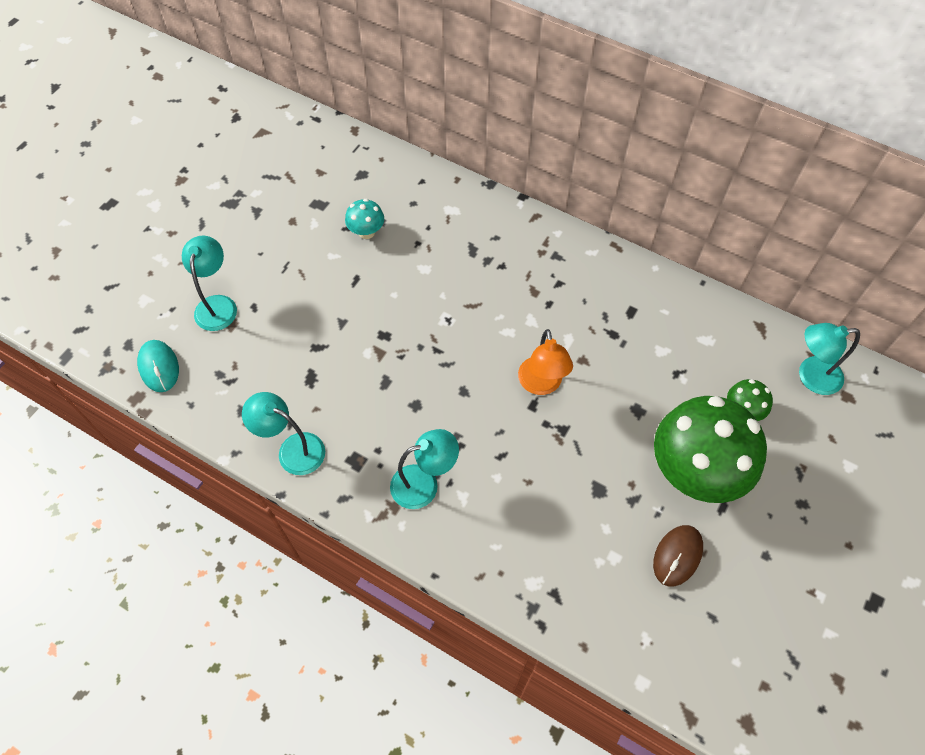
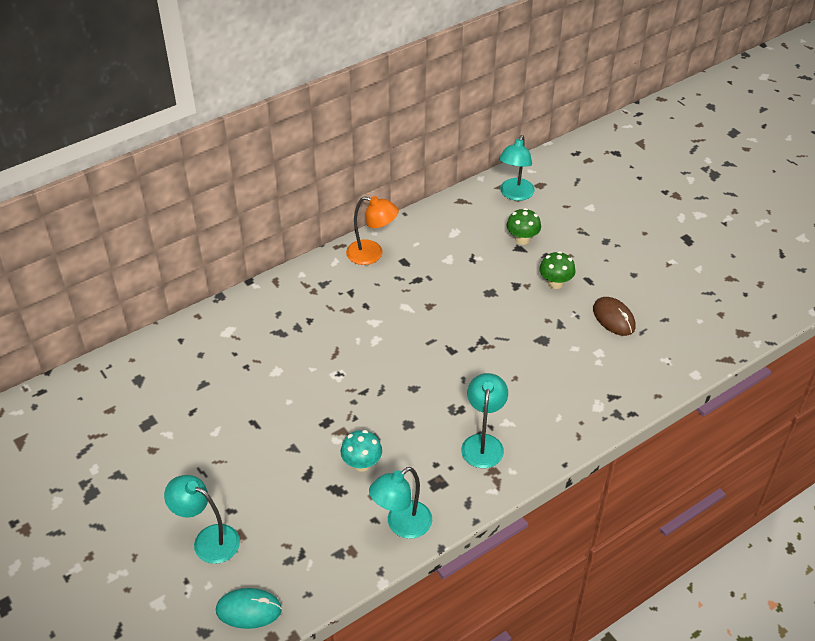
camera: 65 degrees left, 15 degrees down
turquoise mushroom [345,198,384,239] -> turquoise mushroom moved to [341,430,382,472]
orange lamp [518,329,573,395] -> orange lamp moved to [346,196,399,265]
green mushroom [654,396,767,503] -> green mushroom [539,251,576,289], size x0.44

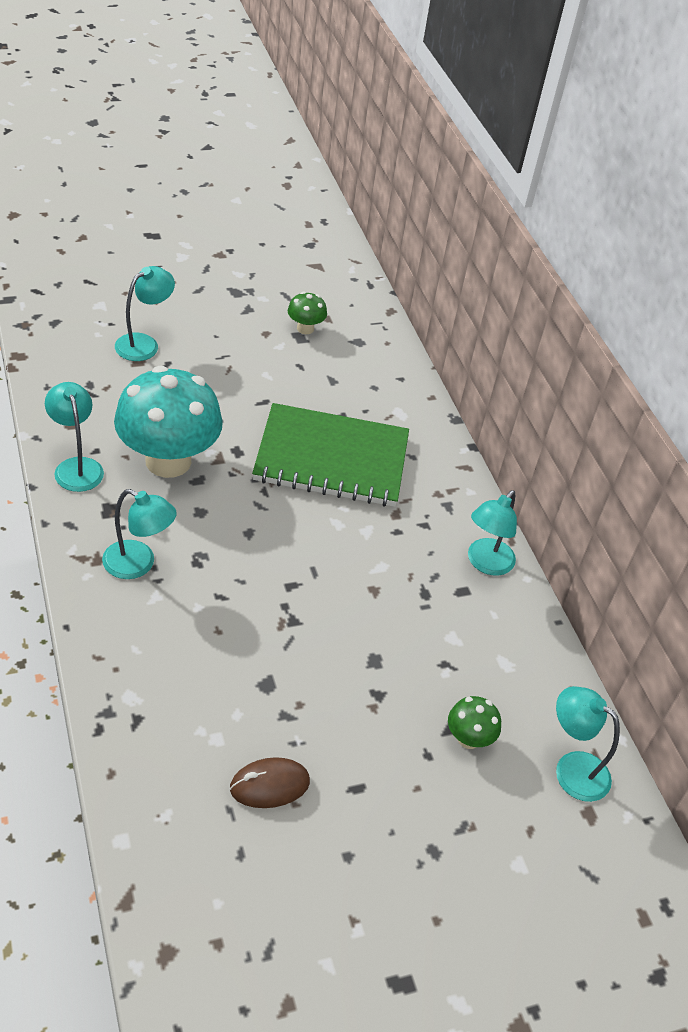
camera: 100 degrees right, 0 degrees up
turquoise mouse [216,588,282,629] -> none
turquoise mushroom [341,430,382,472] -> turquoise mushroom [114,366,223,478], size x2.30
orange lamp [346,196,399,265] -> turquoise lamp [468,490,517,576]
green mushroom [539,251,576,289] -> green mushroom moved to [288,292,327,334]
none -> green notebook [252,403,409,507]

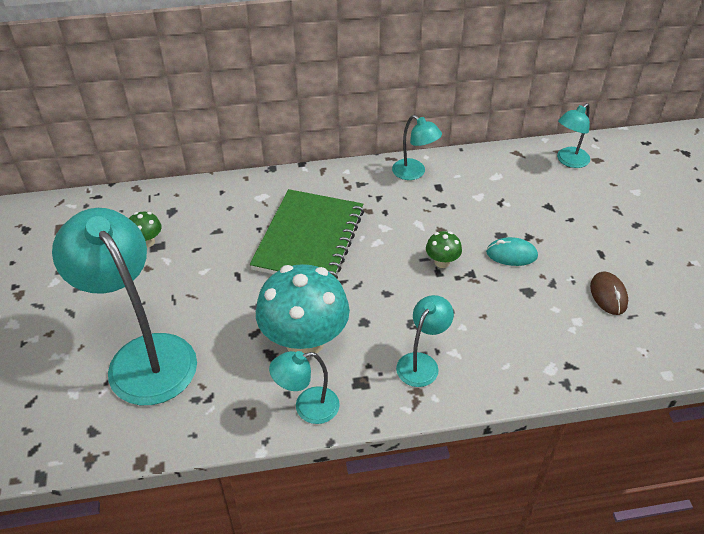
camera: 75 degrees left, 0 degrees up
turquoise lamp [115,266,175,361] -> turquoise lamp [52,208,197,405], size x2.08
green mushroom [448,696,501,749] -> green mushroom moved to [426,231,462,268]
none -> turquoise mouse [486,237,538,266]

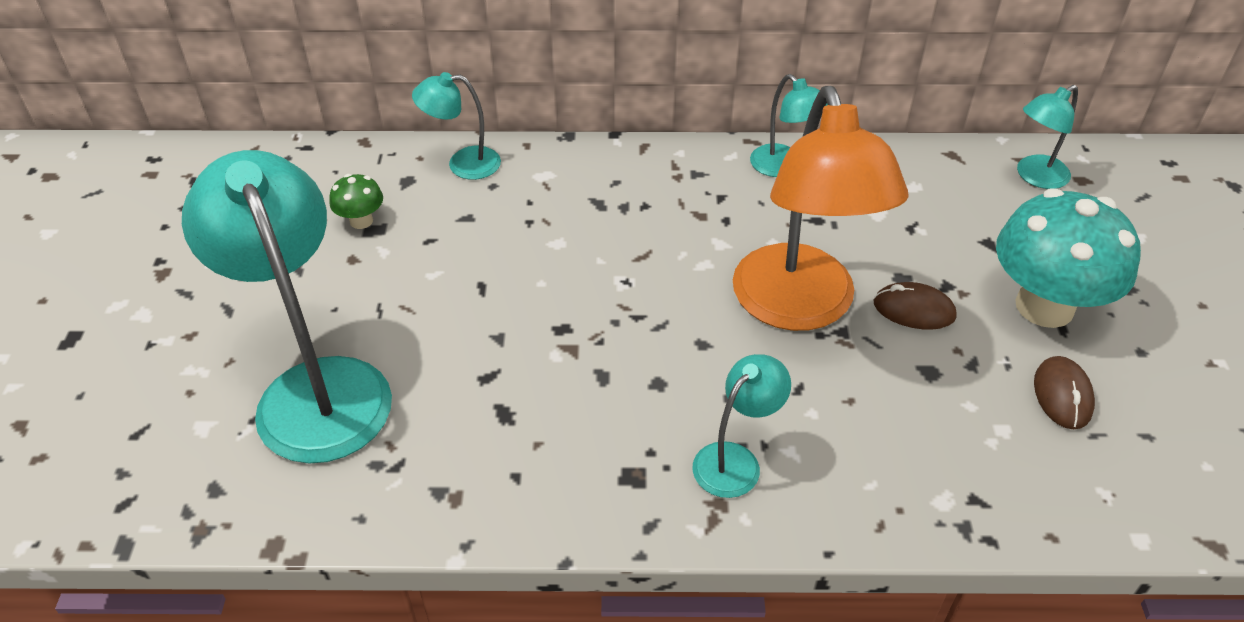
camera: 10 degrees right, 0 degrees up
green notebook [250,189,364,279] -> none
turquoise mushroom [256,264,350,357] -> turquoise mushroom moved to [996,188,1141,328]
turquoise lamp [269,351,340,424] -> turquoise lamp moved to [412,72,501,180]
green mushroom [426,231,462,268] -> orange lamp [733,86,908,331]
turquoise mouse [486,237,538,266] -> brown mouse [874,282,957,330]

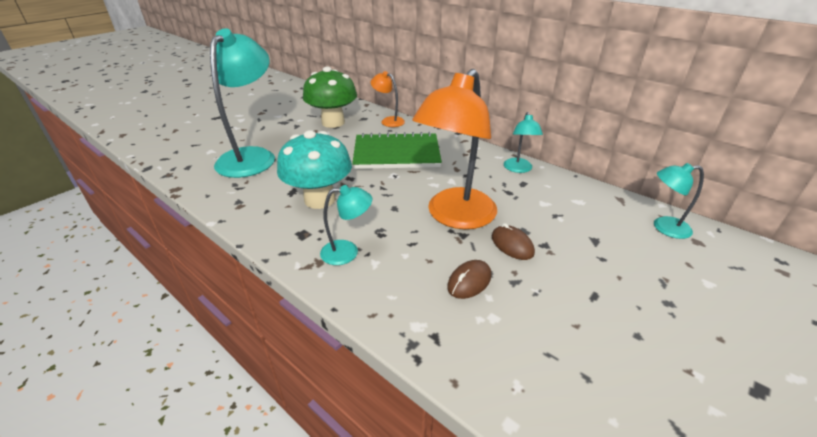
camera: 40 degrees right, 10 degrees down
green mushroom [330,174,383,229] -> green mushroom [303,67,357,128], size x2.30
turquoise lamp [412,72,501,180] -> orange lamp [370,71,405,127]
turquoise mushroom [996,188,1141,328] -> turquoise mushroom moved to [277,130,352,209]
brown mouse [1034,356,1095,429] -> brown mouse moved to [447,260,491,299]
none -> green notebook [352,132,442,169]

